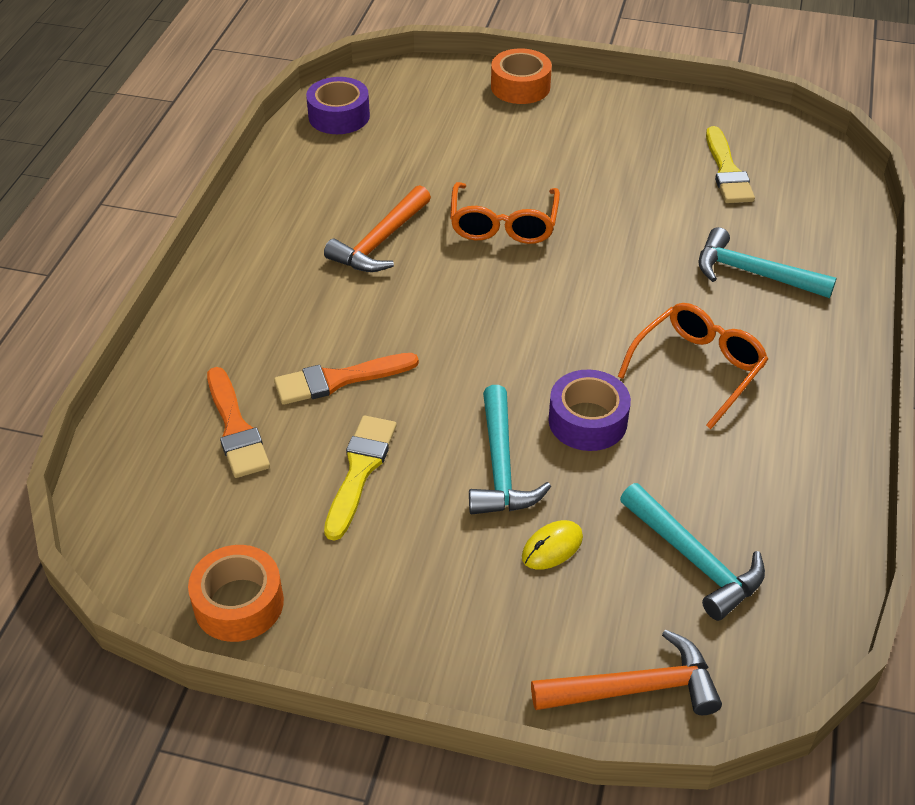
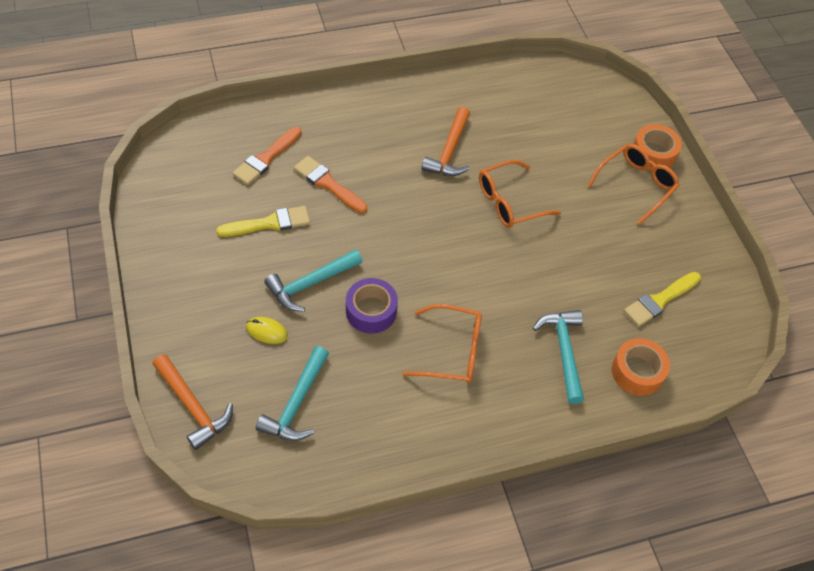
camera: 55 degrees right, 10 degrees up
orange tape [188,545,284,642] -> orange tape moved to [612,338,670,396]
purple tape [306,77,370,134] -> none
orange hammer [324,185,431,272] -> orange hammer turned 75 degrees counterclockwise [421,107,470,176]
none -> orange glasses [587,144,680,225]

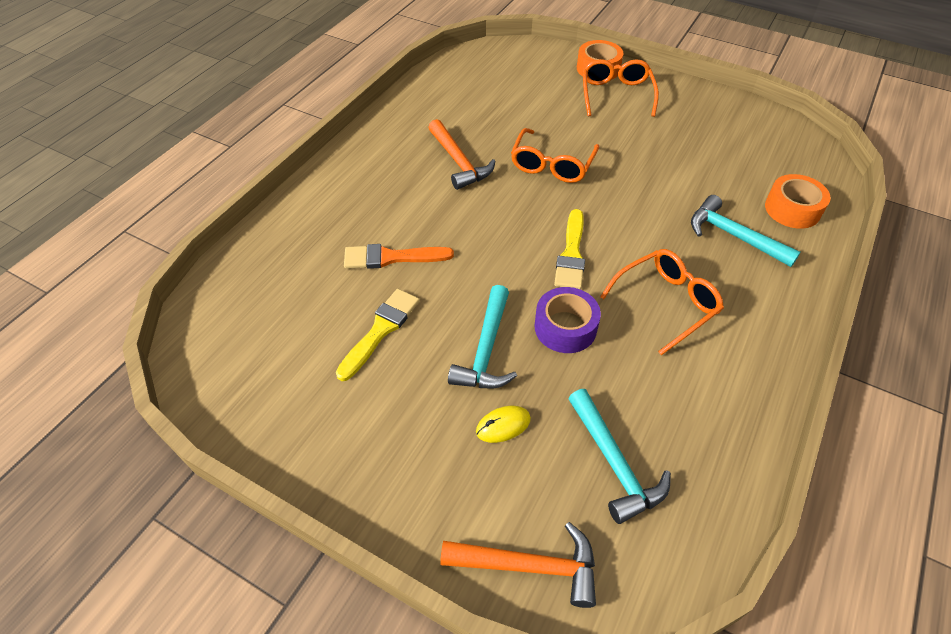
camera: 40 degrees left, 5 degrees down
orange brush [233,127,302,185] -> none
yellow brush [624,272,701,327] -> yellow brush moved to [554,209,585,289]

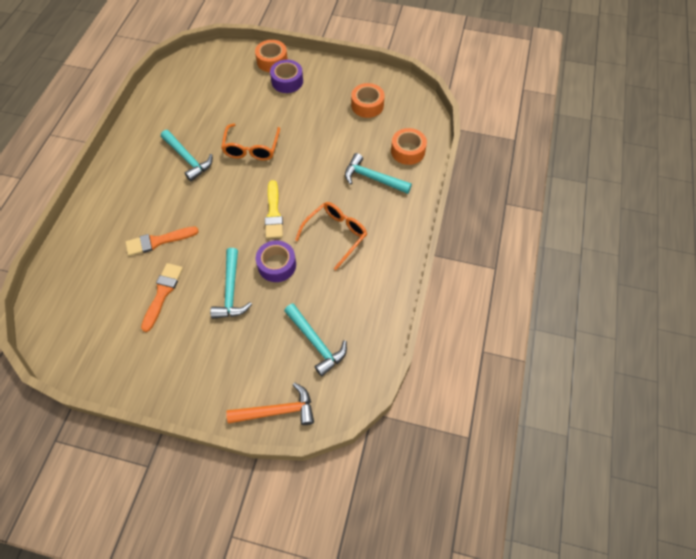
camera: 15 degrees left, 10 degrees up
yellow brush [336,289,420,381] -> orange brush [141,263,183,332]
orange hammer [428,119,495,190] -> turquoise hammer [161,130,213,181]
yellow mouse [476,406,531,443] -> none
orange glasses [583,59,659,117] -> purple tape [270,60,303,93]
none -> orange tape [351,83,385,118]

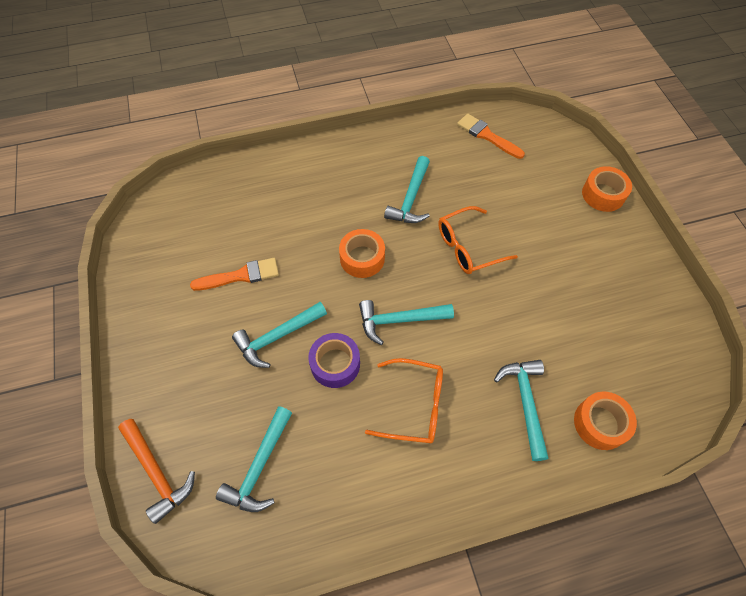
camera: 60 degrees right, 0 degrees up
orange brush [125,226,199,256] -> orange brush moved to [457,114,525,159]
yellow brush [265,180,283,239] -> turquoise hammer [359,300,454,345]
purple tape [270,60,303,93] -> none
orange tape [351,83,385,118] -> orange tape moved to [339,229,385,278]

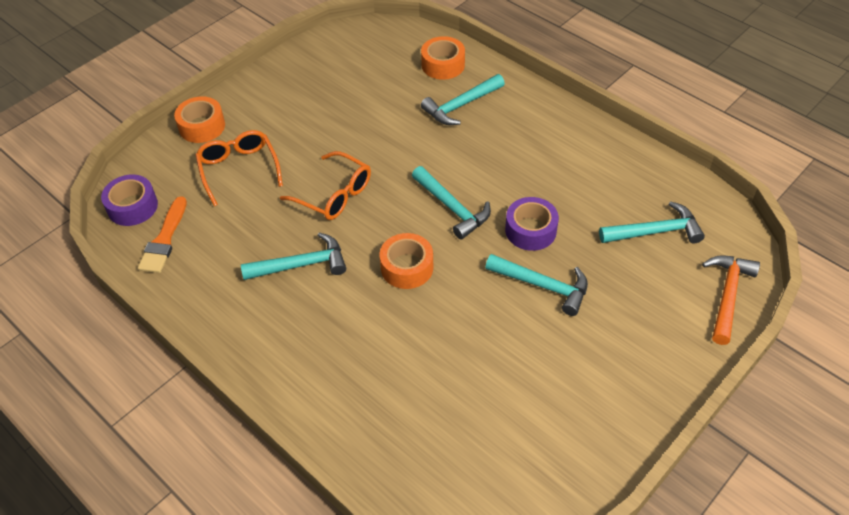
camera: 120 degrees left, 10 degrees down
orange brush [190,258,279,291] -> none
orange glasses [365,358,443,444] -> orange glasses moved to [196,130,283,206]
none -> purple tape [101,175,158,226]

